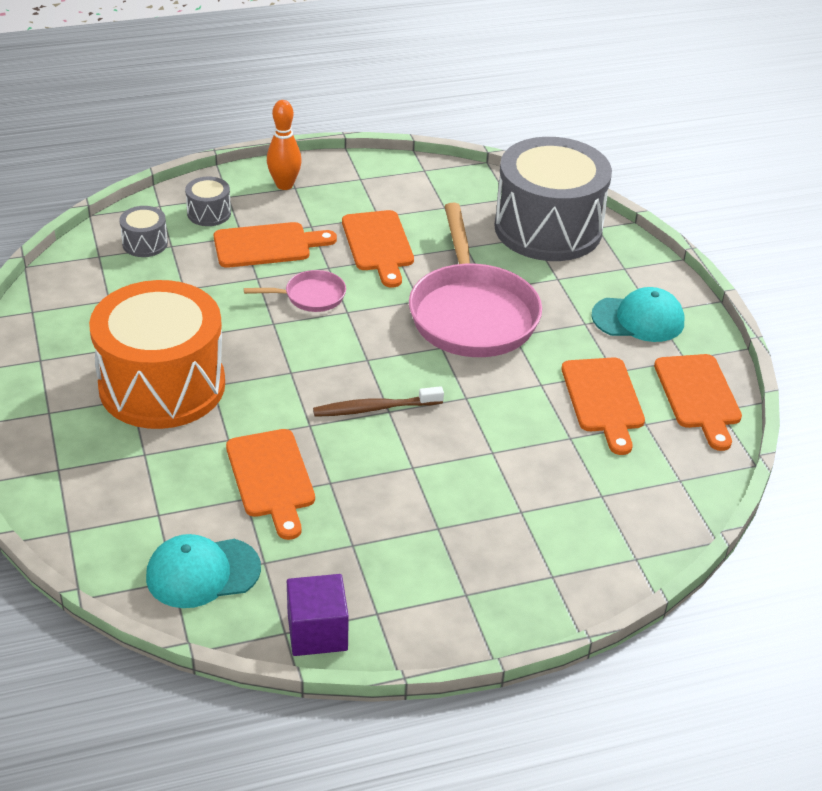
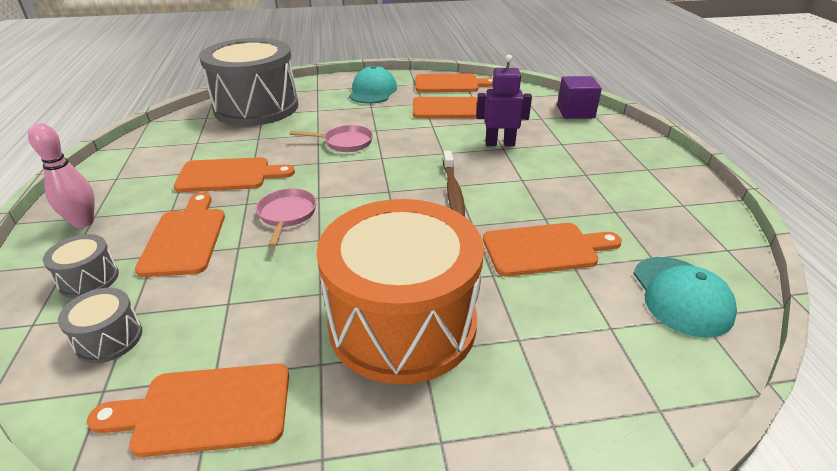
camera: 80 degrees left, 5 degrees down
orange bowling pin [267,100,302,190] -> pink bowling pin [28,123,95,228]
purple cube [287,574,349,656] -> purple cube moved to [557,76,602,119]
pink pan [409,203,542,357] -> pink pan [290,125,373,152], size x0.46
none -> orange cutting board [87,364,289,457]
none -> purple robot [476,55,532,147]

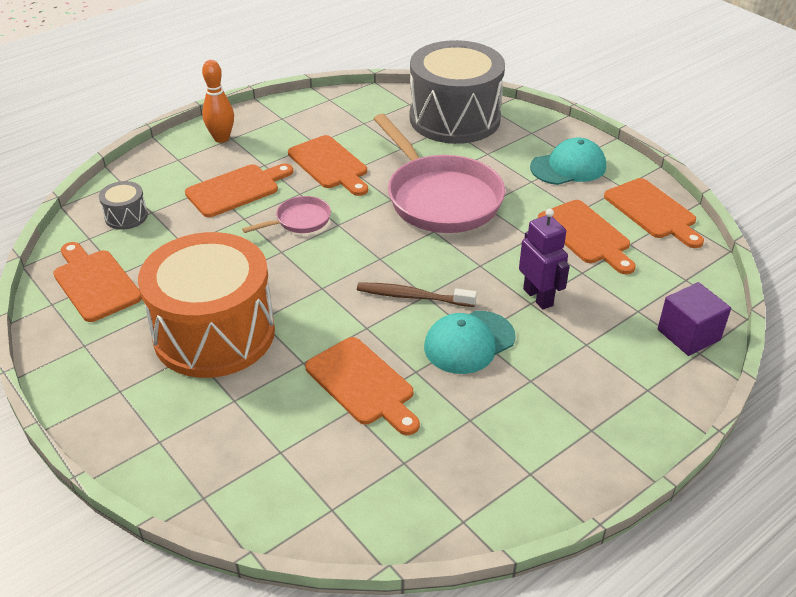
camera: 60 degrees right, 5 degrees up
pink bowling pin [28,123,95,228] -> orange bowling pin [202,60,234,143]
grey drum [43,234,119,298] -> none
pink pan [290,125,373,152] -> pink pan [374,114,505,233], size x2.18
brown toothbrush [443,151,465,217] -> brown toothbrush turned 45 degrees clockwise [357,282,477,307]
turquoise cap [633,257,737,338] -> turquoise cap moved to [424,311,515,374]

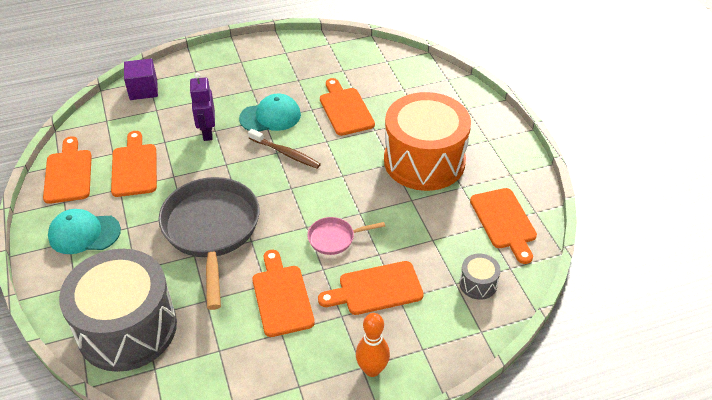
camera: 160 degrees left, 5 degrees up
pink pan [374,114,505,233] -> grey pan [158,177,260,310]

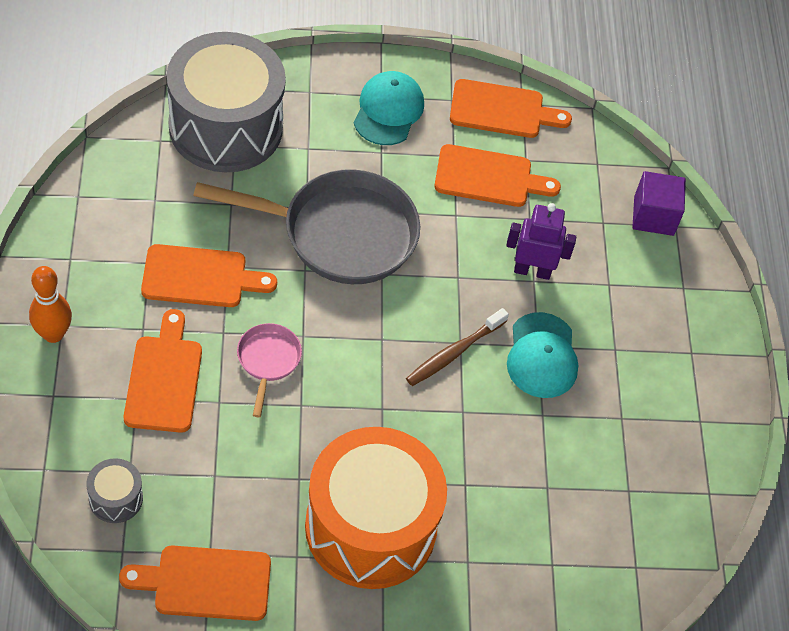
camera: 100 degrees right, 10 degrees up
orange cutting board [320,78,375,136] -> none

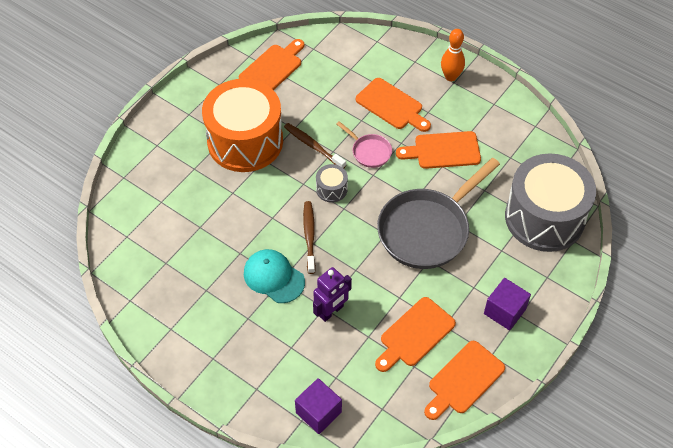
camera: 135 degrees right, 0 degrees up
grey drum [86,458,143,523] -> grey drum moved to [316,164,348,203]
orange cutting board [141,244,277,307] -> orange cutting board turned 45 degrees clockwise [396,131,481,169]
turquoise cap [354,71,424,145] -> purple cube [484,278,531,330]
none -> brown toothbrush [284,123,346,168]

